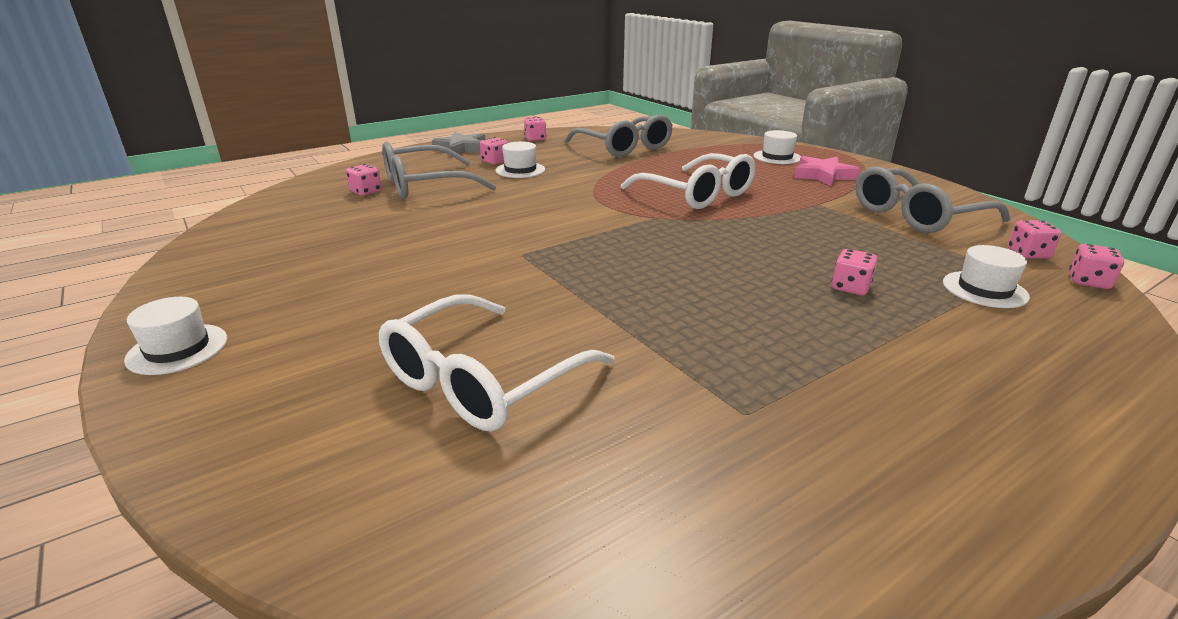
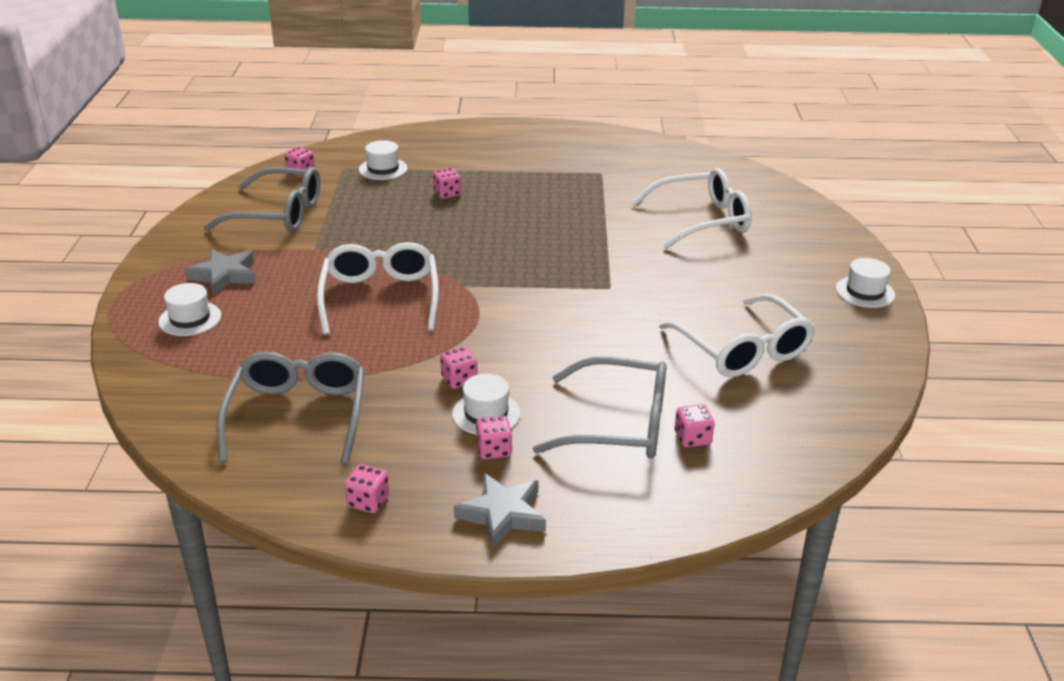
camera: 145 degrees left, 5 degrees up
pink star [794,156,860,186] -> grey star [185,249,256,295]
pink dice [1069,244,1124,289] -> pink dice moved to [440,347,477,389]
none -> white glasses [659,294,815,377]

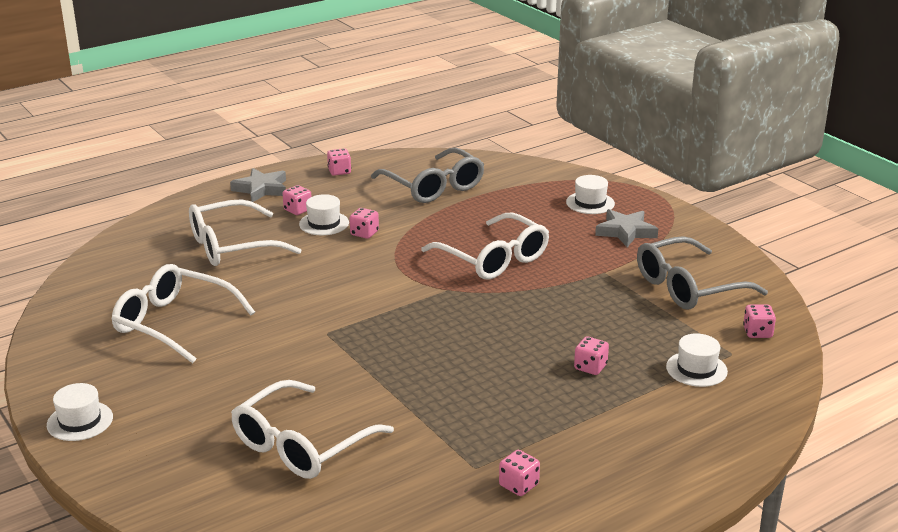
camera: 145 degrees right, 5 degrees down
grey glasses [533,357,666,459] -> white glasses [189,199,301,266]
pink dice [675,404,715,448] -> pink dice moved to [499,450,540,496]

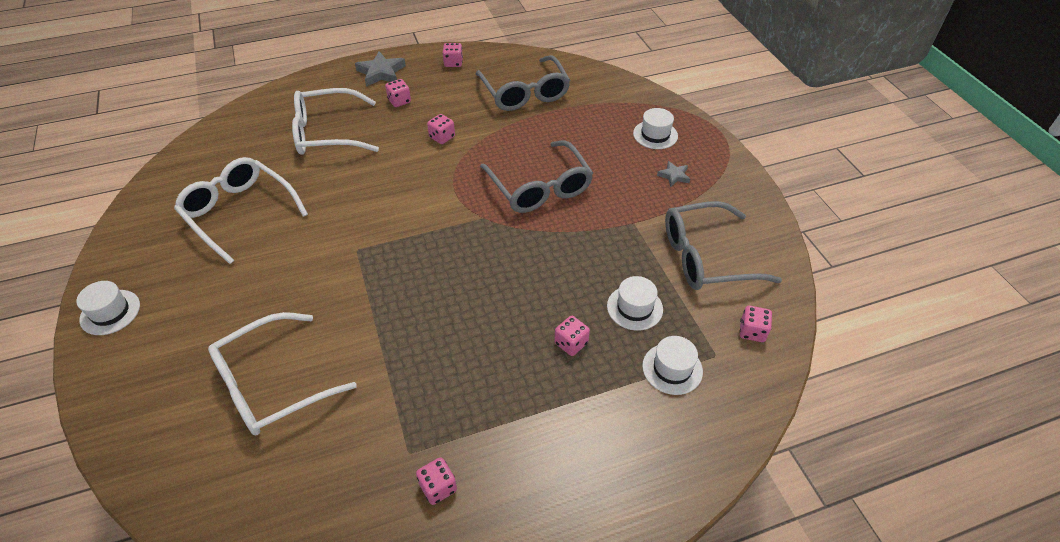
camera: 15 degrees right, 20 degrees up
white hat [299,194,349,235] -> white hat moved to [607,276,663,331]
white glasses [421,213,549,280] -> grey glasses [480,140,593,213]
grey star [595,209,658,247] -> grey star [657,161,690,187], size x0.57

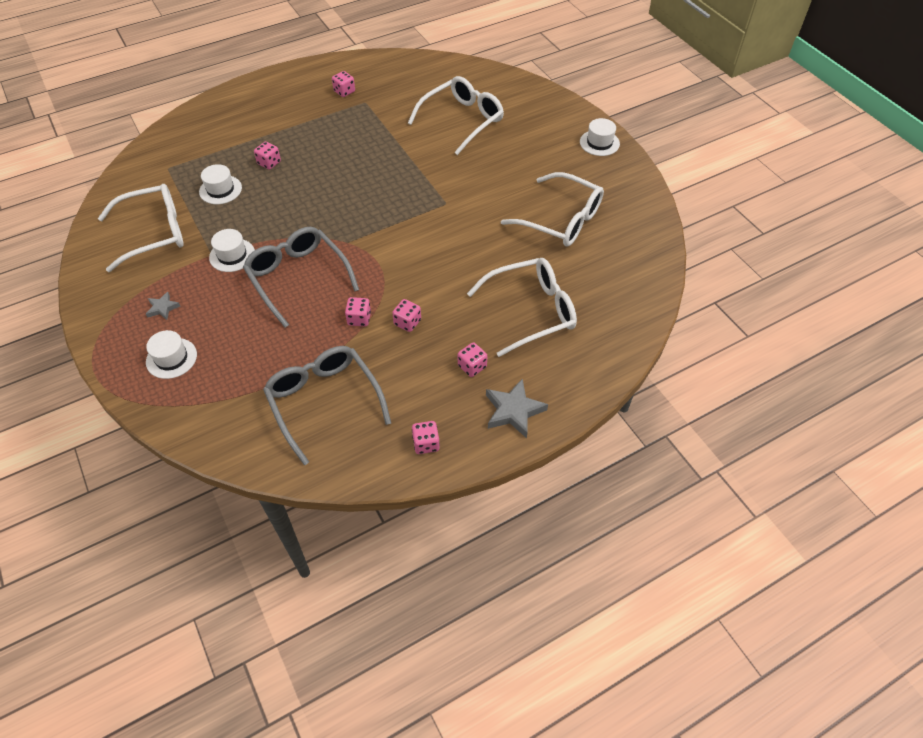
camera: 170 degrees right, 5 degrees up
white hat [642,336,703,395] -> white hat moved to [209,229,255,272]
grey glasses [665,201,782,290] -> white glasses [98,184,184,272]
pink dice [739,306,772,342] -> pink dice moved to [345,297,371,326]

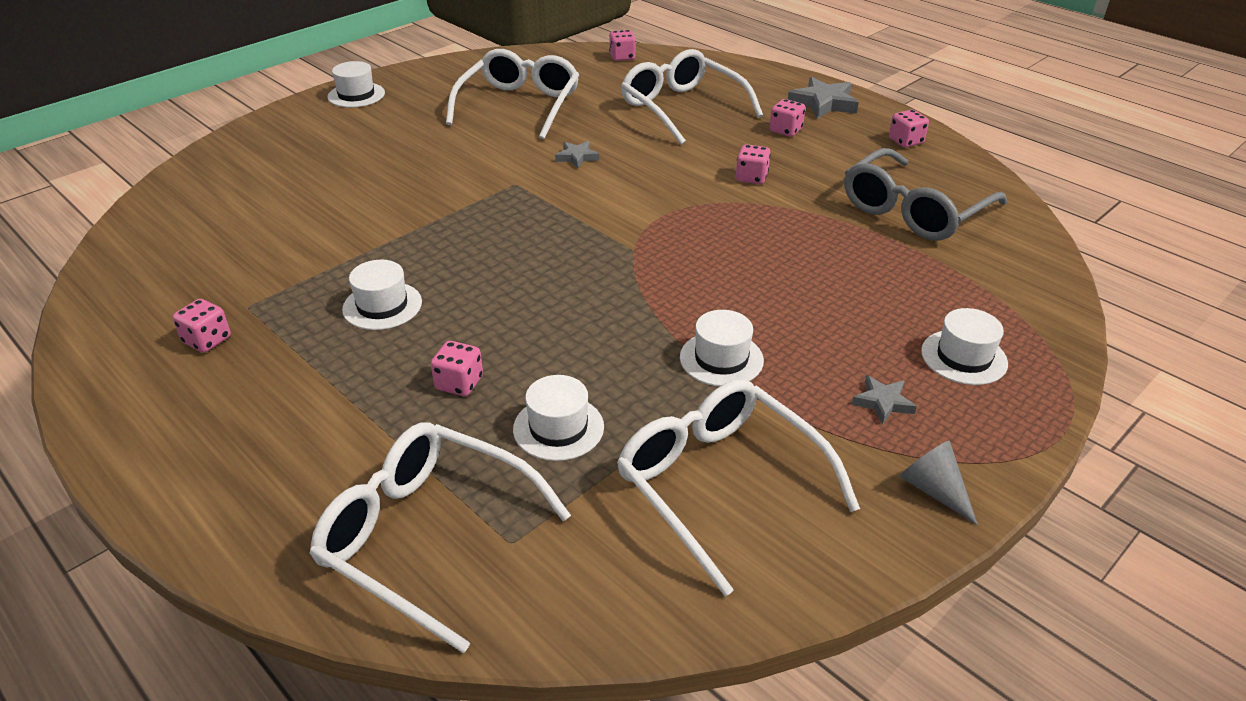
camera: 105 degrees left, 15 degrees down
grey glasses [243,227,359,328] -> none
pink dice [345,297,371,326] -> pink dice moved to [609,30,636,61]
white glasses [408,76,504,155] -> white glasses moved to [309,422,571,653]
none -> white hat [342,260,422,330]
none -> grey star [555,141,599,169]
none -> grey cone [900,441,978,526]

